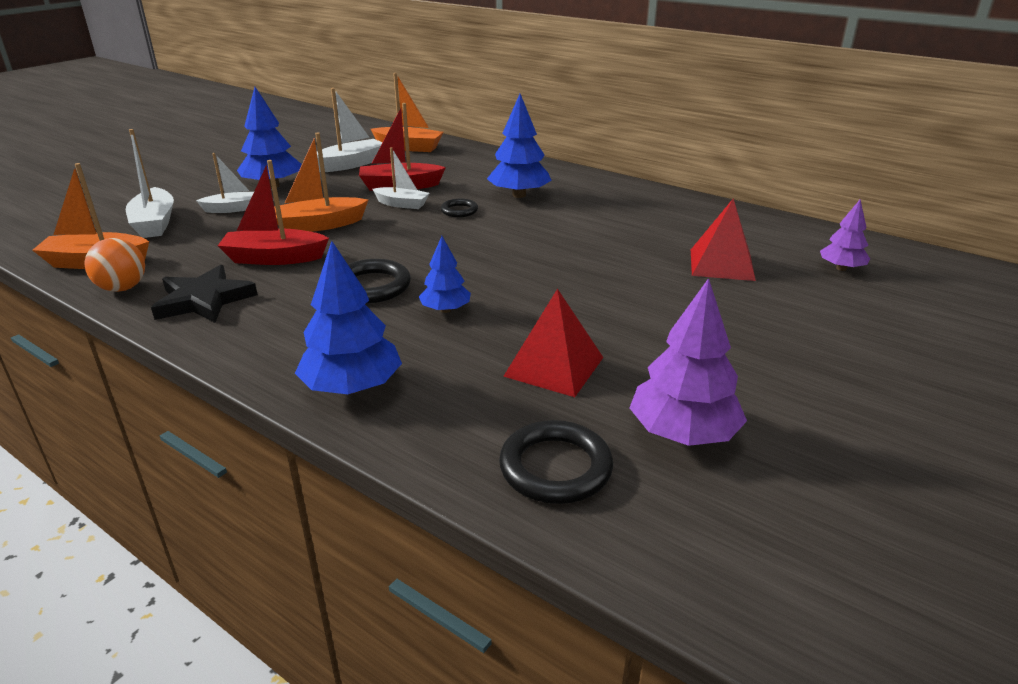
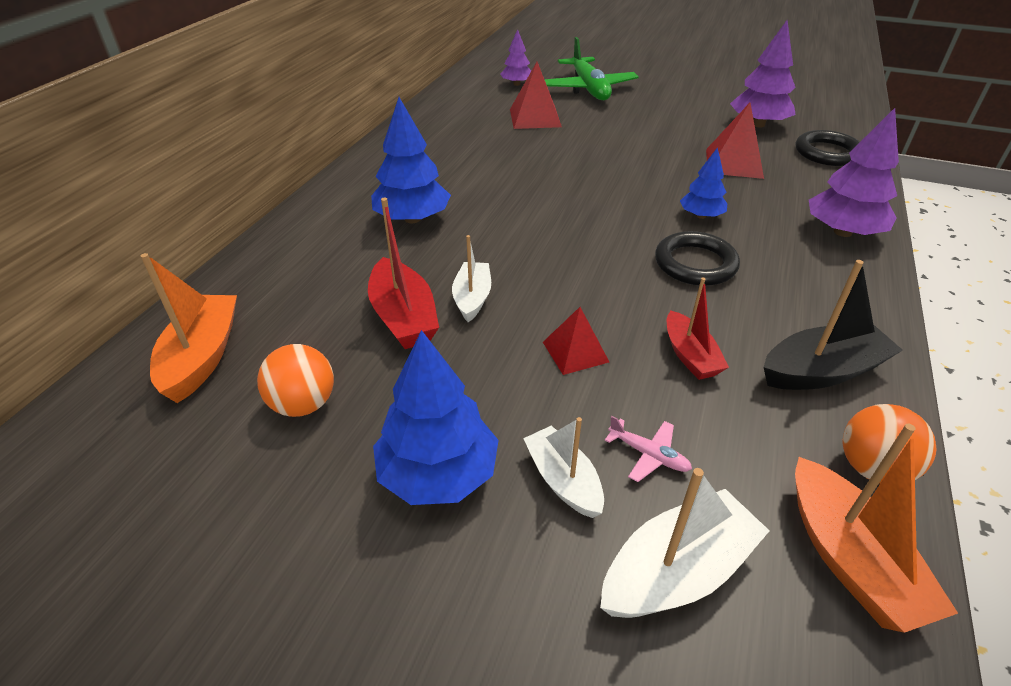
camera: 105 degrees left, 10 degrees up
black star [151,265,258,323] -> black boat [764,260,903,390]
red boat [218,160,329,265] -> red boat [667,278,729,380], size x0.66
orange boat [274,132,368,232] -> red pyramid [543,307,609,375]
blue tree [295,241,402,394] -> purple tree [809,108,899,237]
white boat [317,88,382,172] -> orange ball [257,344,334,417]
black ring [441,199,478,217] -> none
none -> green plane [544,37,639,100]
none -> pink plane [604,416,692,482]

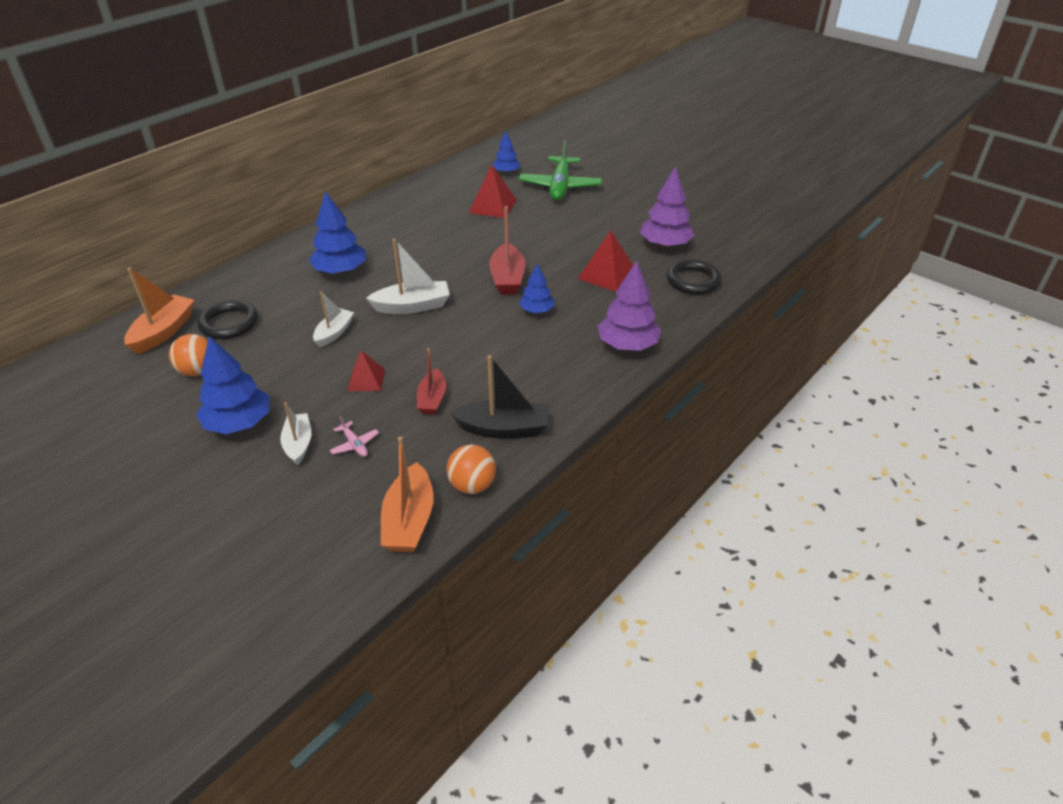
camera: 20 degrees right, 0 degrees up
red boat [368,198,439,349] -> red boat moved to [489,206,525,294]
purple tree [501,29,531,86] -> blue tree [493,131,521,174]
white boat [600,468,769,618] -> white boat moved to [366,239,450,314]
black ring [655,231,740,286] -> black ring moved to [197,300,258,339]

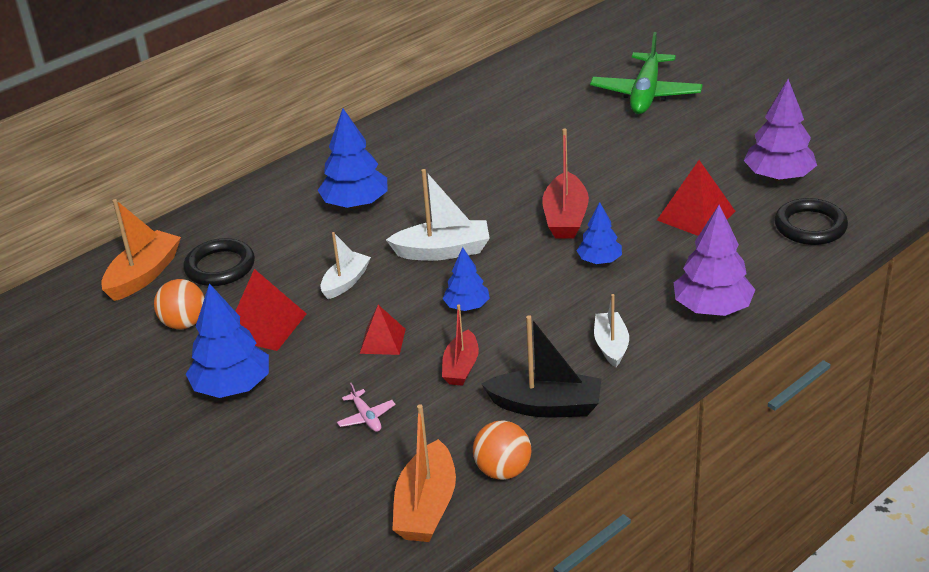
camera: 10 degrees right, 5 degrees down
white boat [280,402,311,465] -> white boat moved to [594,294,629,367]
red pyramid [469,164,517,218] -> red pyramid moved to [235,269,307,351]
blue tree [493,131,521,174] -> blue tree moved to [443,247,490,311]

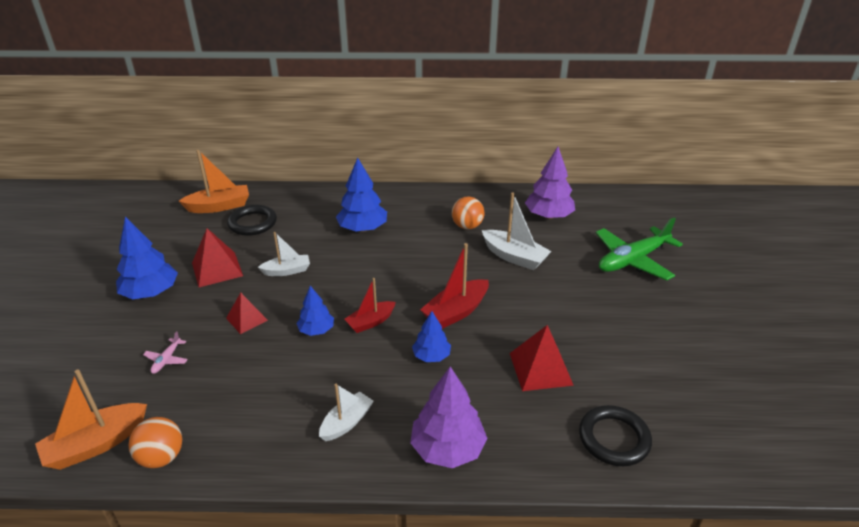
camera: 40 degrees right, 0 degrees up
orange ball [154,279,204,329] -> orange ball moved to [452,197,484,229]
white boat [386,169,490,261] -> white boat moved to [482,192,551,270]
red boat [442,305,479,386] -> red boat moved to [344,278,396,333]
black boat [481,315,601,418] -> none
purple tree [744,79,817,181] -> purple tree moved to [525,147,575,219]

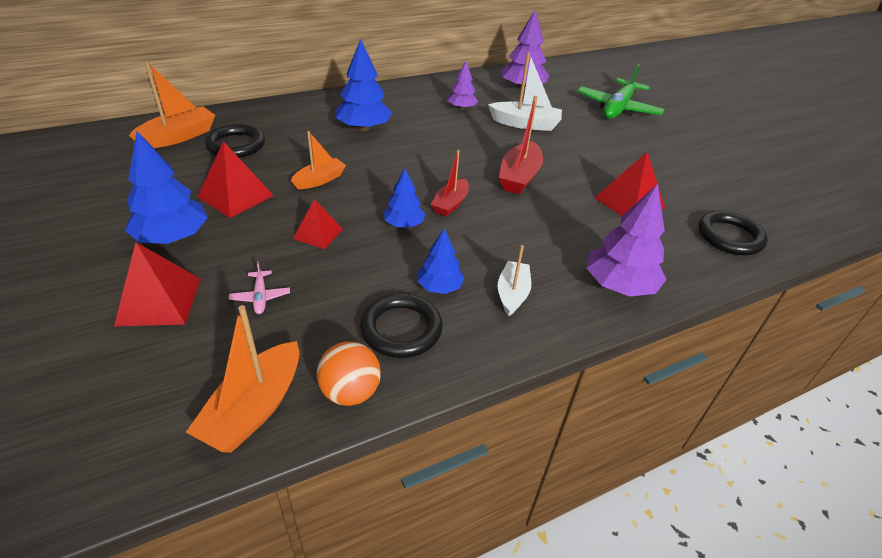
camera: 30 degrees left, 5 degrees up
white boat [258,232,310,276] -> orange boat [291,131,346,189]
blue tree [412,311,451,362] -> blue tree moved to [417,229,465,294]
orange ball [452,197,484,229] -> purple tree [447,61,478,110]
none -> red pyramid [114,242,200,326]
none -> black ring [360,293,443,358]

